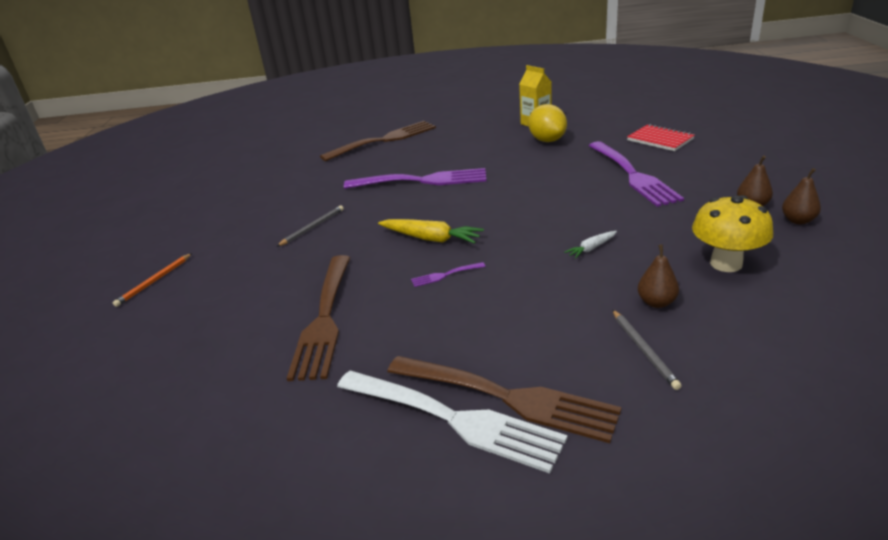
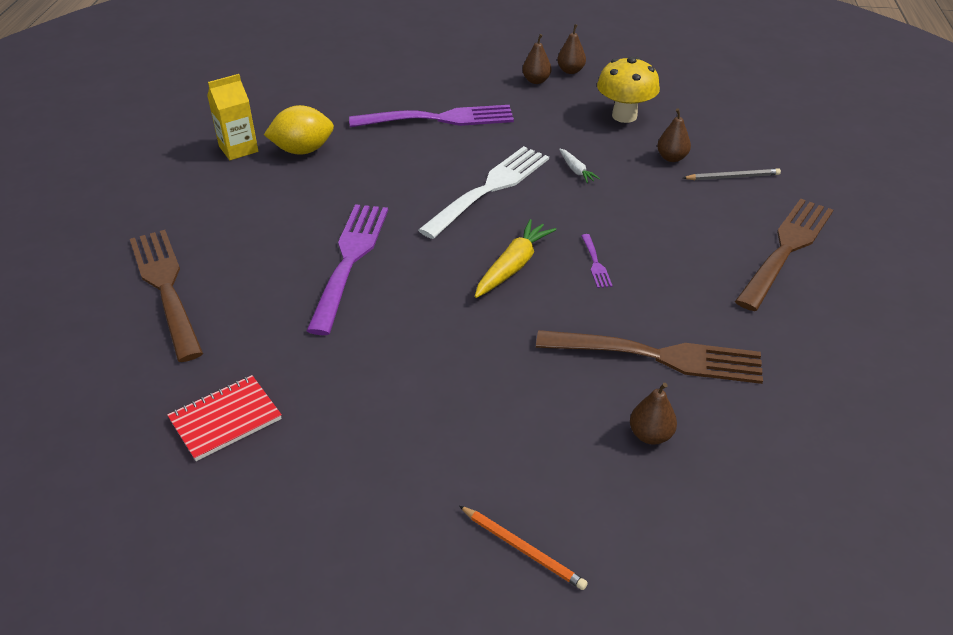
camera: 85 degrees left, 10 degrees up
grey pencil [276,205,344,247] -> none
white fork [337,370,567,474] -> white fork moved to [418,146,549,239]
red notebook [627,124,695,151] -> red notebook moved to [167,375,282,461]
none -> brown pear [630,383,677,445]

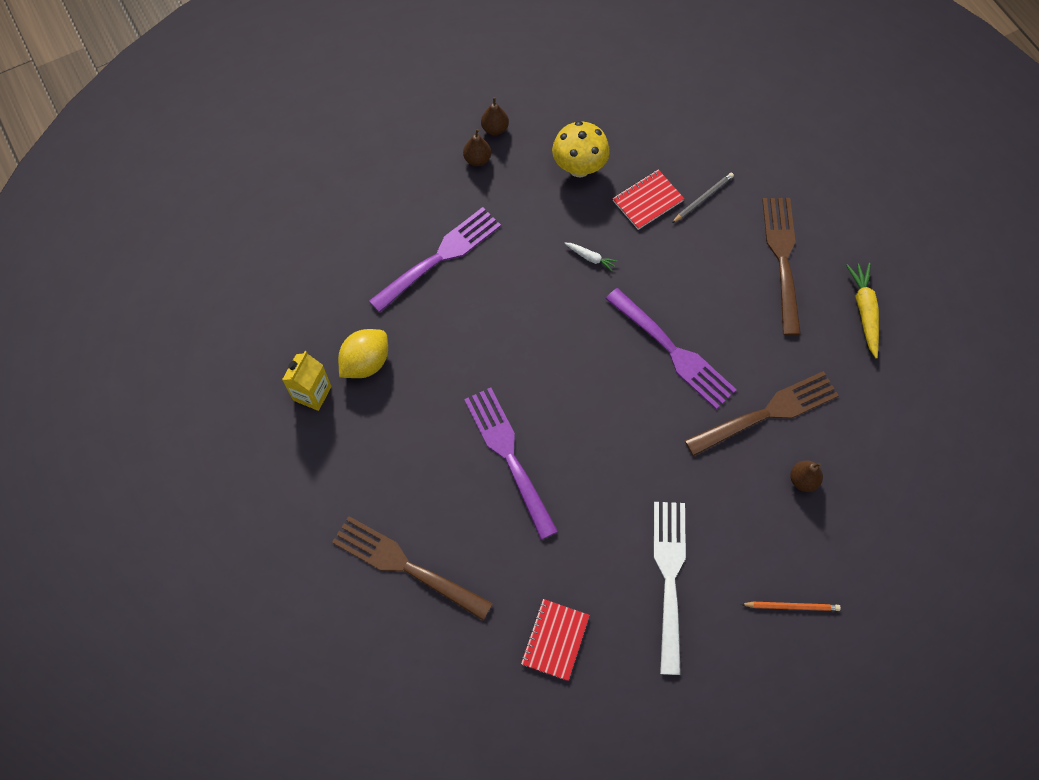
camera: 35 degrees left, 25 degrees up
white fork [418,146,549,239] -> white fork moved to [654,502,686,675]
yellow carrot [475,219,556,298] -> yellow carrot moved to [846,263,879,359]
purple fork [581,234,612,288] -> purple fork [606,288,737,409], size x2.44
brown pear [657,108,691,162] -> red notebook [612,170,684,230]

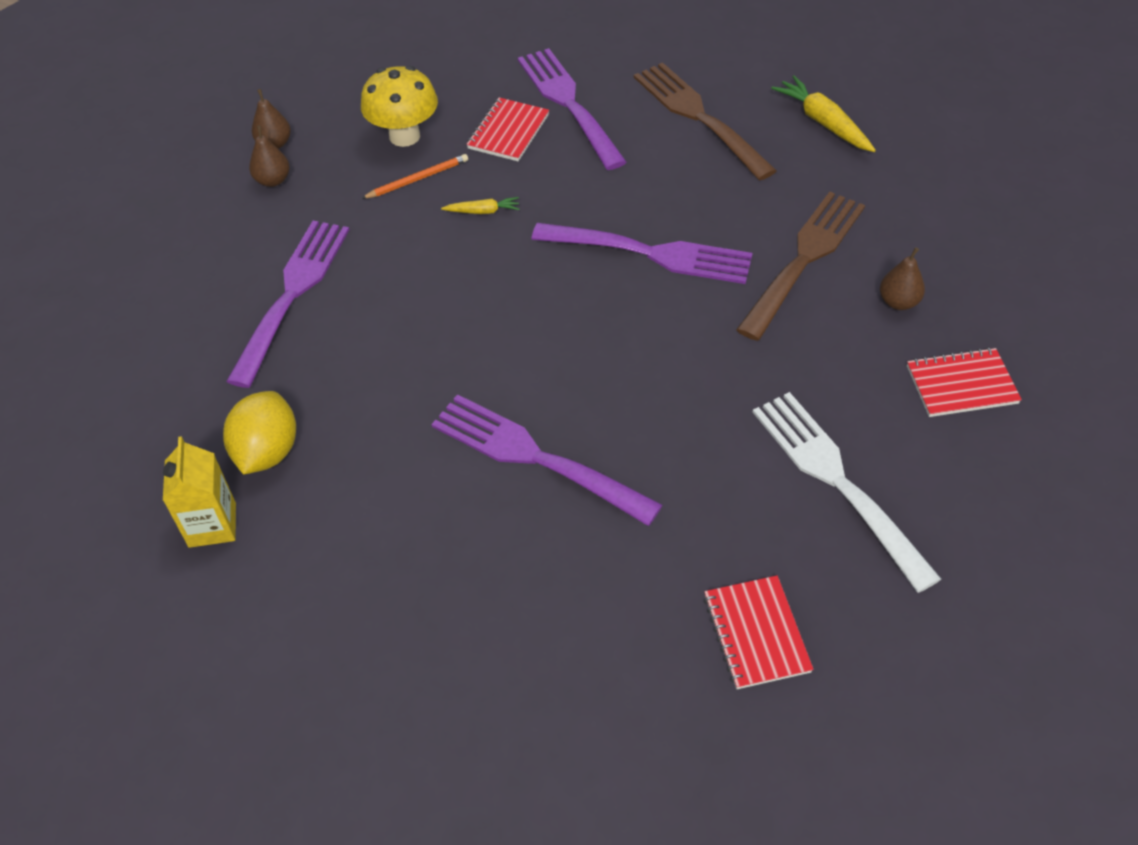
camera: 30 degrees left, 15 degrees down
brown fork [332,516,493,620] -> none
white carrot [564,243,618,271] -> yellow carrot [441,197,520,214]
grey pencil [672,172,734,223] -> purple fork [518,48,627,170]
orange pencil [741,602,841,611] -> orange pencil moved to [361,154,468,199]
none -> red notebook [907,347,1022,417]

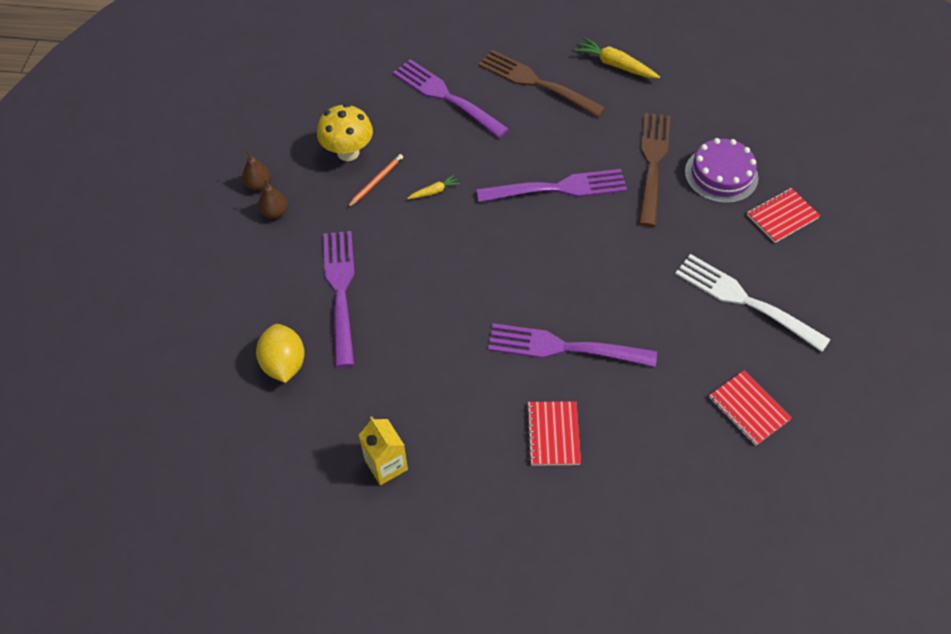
camera: 25 degrees left, 5 degrees up
yellow lemon [223,391,296,475] -> yellow lemon moved to [256,324,305,383]
red notebook [466,97,549,161] -> red notebook moved to [526,401,581,466]
brown pear [880,247,925,310] -> purple cake [685,138,758,203]

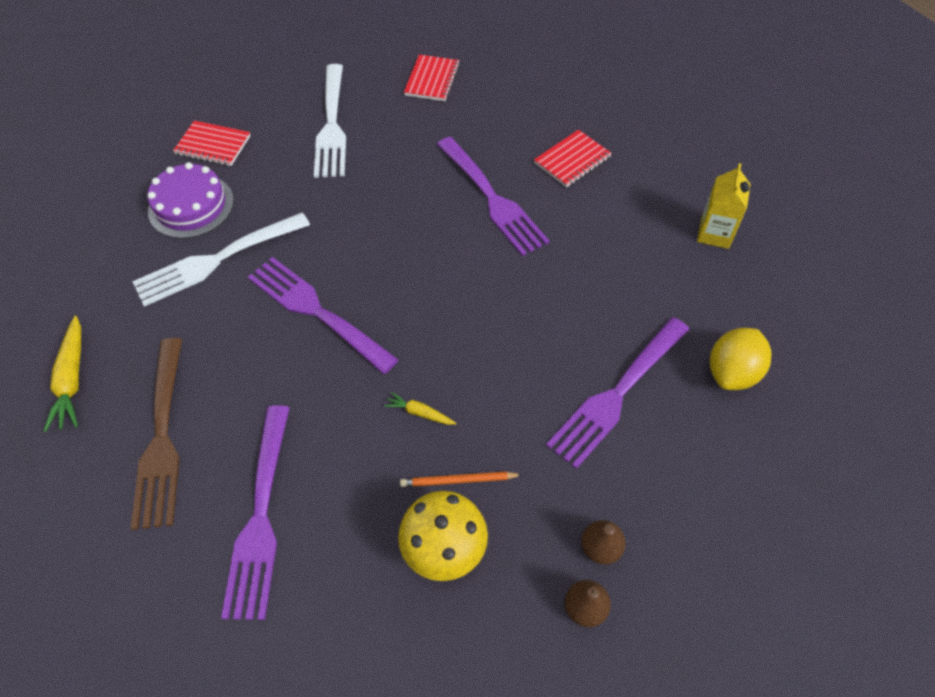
camera: 130 degrees left, 0 degrees up
brown fork [639,113,671,227] -> white fork [132,212,310,307]

